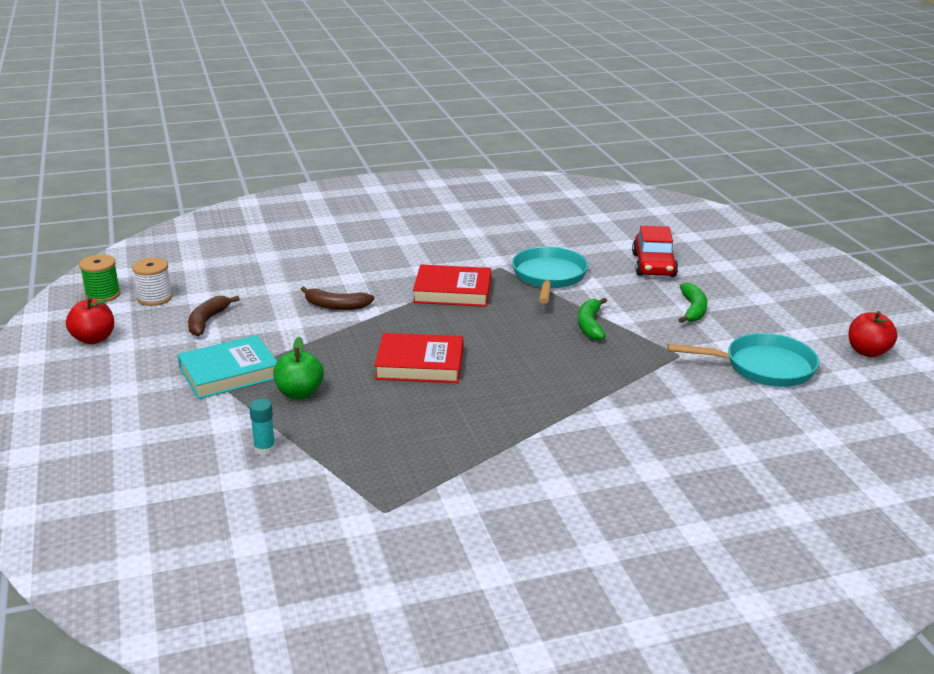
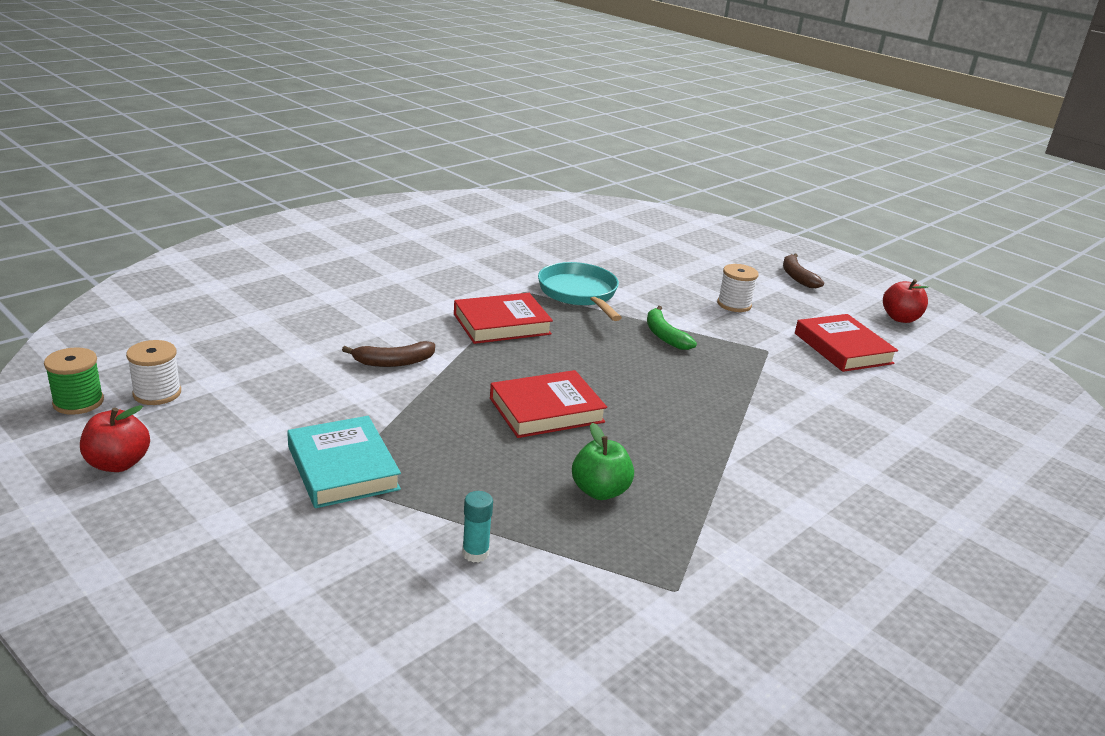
camera: 30 degrees left, 0 degrees up
turquoise book [177,335,277,399] -> turquoise book turned 60 degrees counterclockwise [287,416,401,508]
brown banana [188,296,240,336] -> brown banana moved to [783,254,824,288]
green apple [273,337,324,399] -> green apple moved to [572,423,634,500]
red car [632,226,678,277] -> none
turquoise pan [667,333,819,387] -> red book [795,314,898,372]
green banana [678,283,707,323] -> white spool [717,264,759,312]

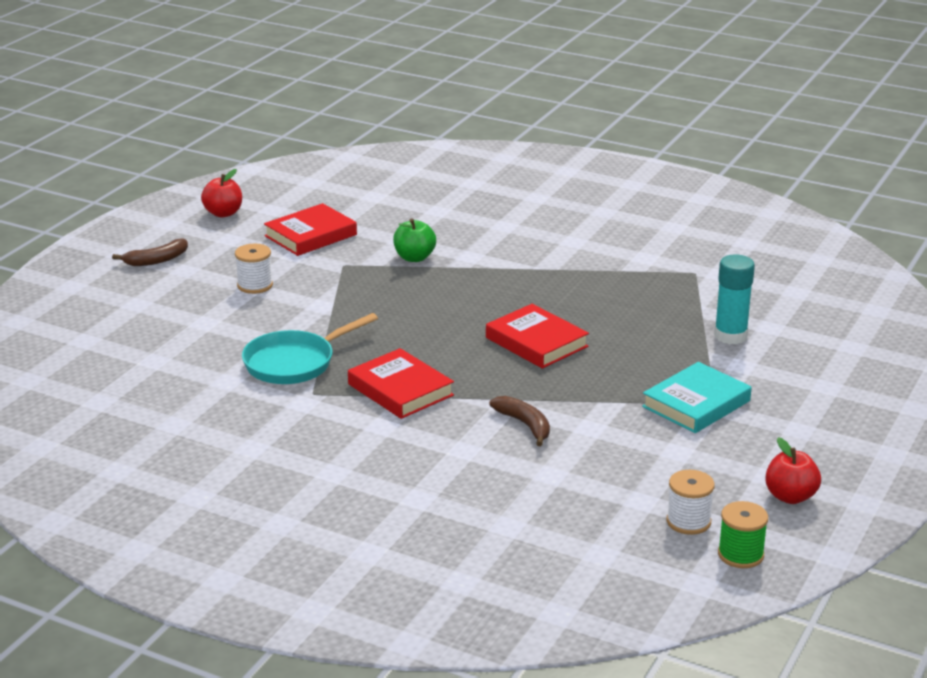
camera: 105 degrees left, 0 degrees up
turquoise glue stick [462,491,493,563] -> turquoise glue stick [714,255,755,344], size x1.78
green apple [572,423,634,500] -> green apple moved to [393,218,436,262]
green banana [647,306,697,350] -> none

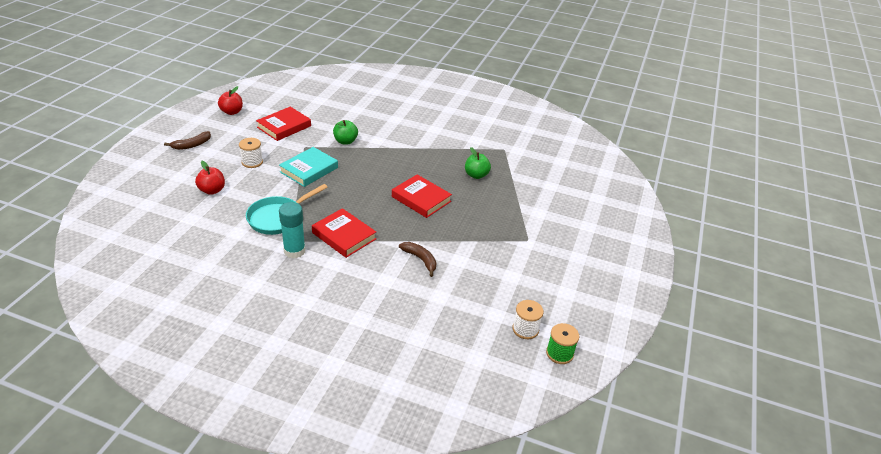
camera: 10 degrees left, 10 degrees up
turquoise book [642,362,752,433] -> turquoise book moved to [279,147,338,187]
turquoise glue stick [714,255,755,344] -> turquoise glue stick moved to [279,202,306,258]
red apple [765,437,821,504] -> red apple moved to [195,161,225,195]
none -> green apple [465,147,491,179]

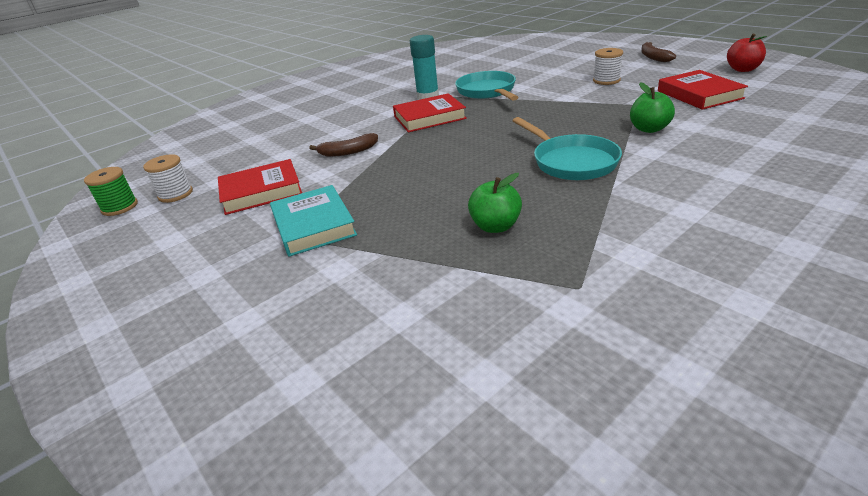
camera: 125 degrees right, 5 degrees down
red apple [195,161,225,195] -> none
turquoise book [279,147,338,187] -> turquoise book moved to [270,185,357,257]
red book [392,174,452,218] -> red book moved to [218,159,302,215]
none -> turquoise pan [513,117,622,180]

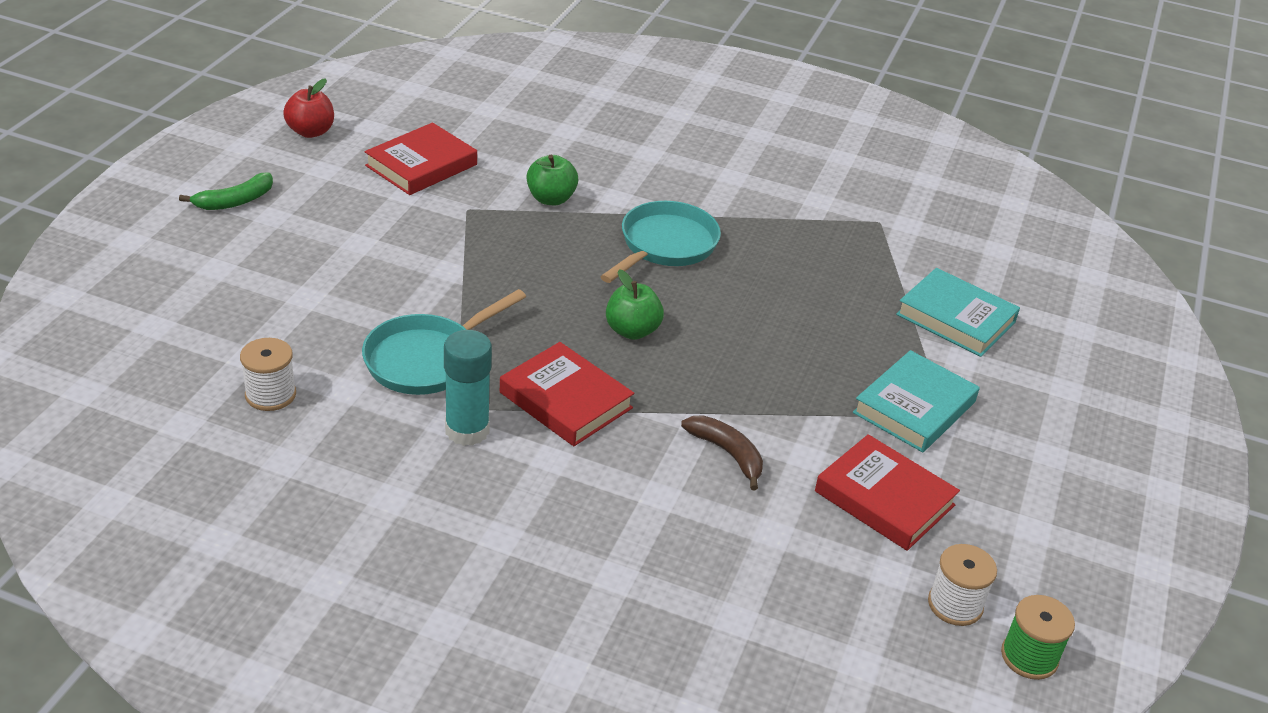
camera: 125 degrees left, 5 degrees up
green apple [468,173,522,233] -> green apple moved to [606,269,664,340]
white spool [593,48,623,85] -> white spool moved to [240,338,296,411]
brown banana [641,42,676,62] -> green banana [179,172,273,210]
none -> turquoise book [896,268,1020,357]

